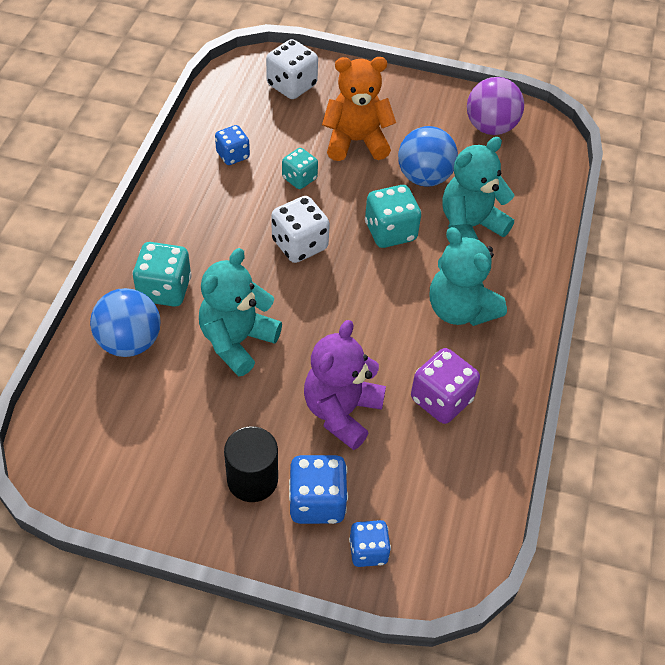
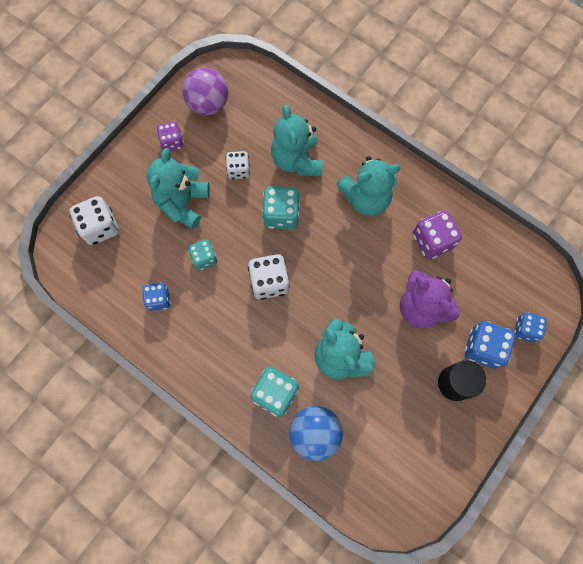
camera: 65 degrees left, 20 degrees up
orange teddy bear [322,57,396,161] -> turquoise teddy bear [147,148,210,229]
blue ball [398,126,458,187] -> white dice [226,151,250,179]
none -> purple dice [157,122,184,151]

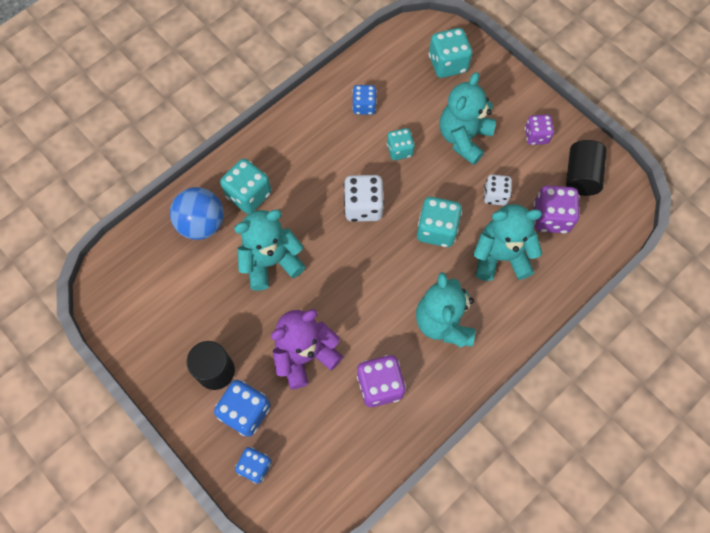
camera: 100 degrees right, 5 degrees down
white dice [70,196,119,245] -> turquoise dice [429,28,472,78]
turquoise teddy bear [147,148,210,229] -> turquoise teddy bear turned 90 degrees counterclockwise [440,72,496,165]
purple ball [182,68,228,115] -> black cylinder [566,140,607,196]
none -> purple dice [533,186,579,233]

